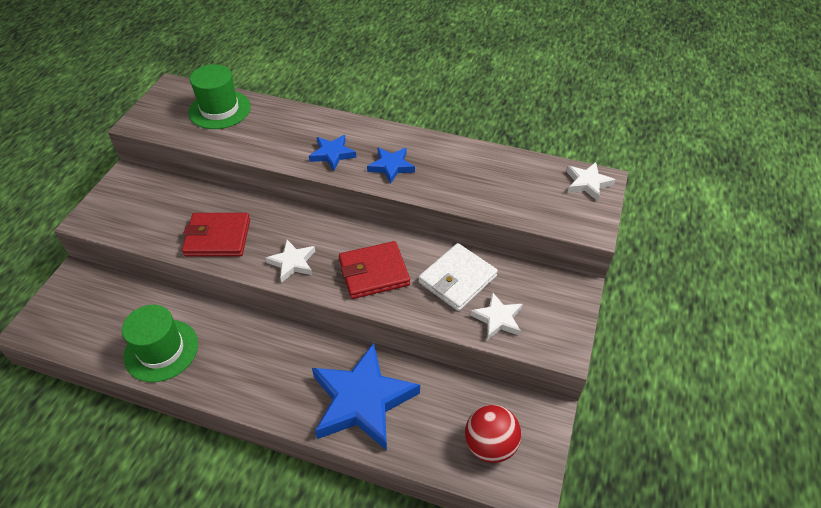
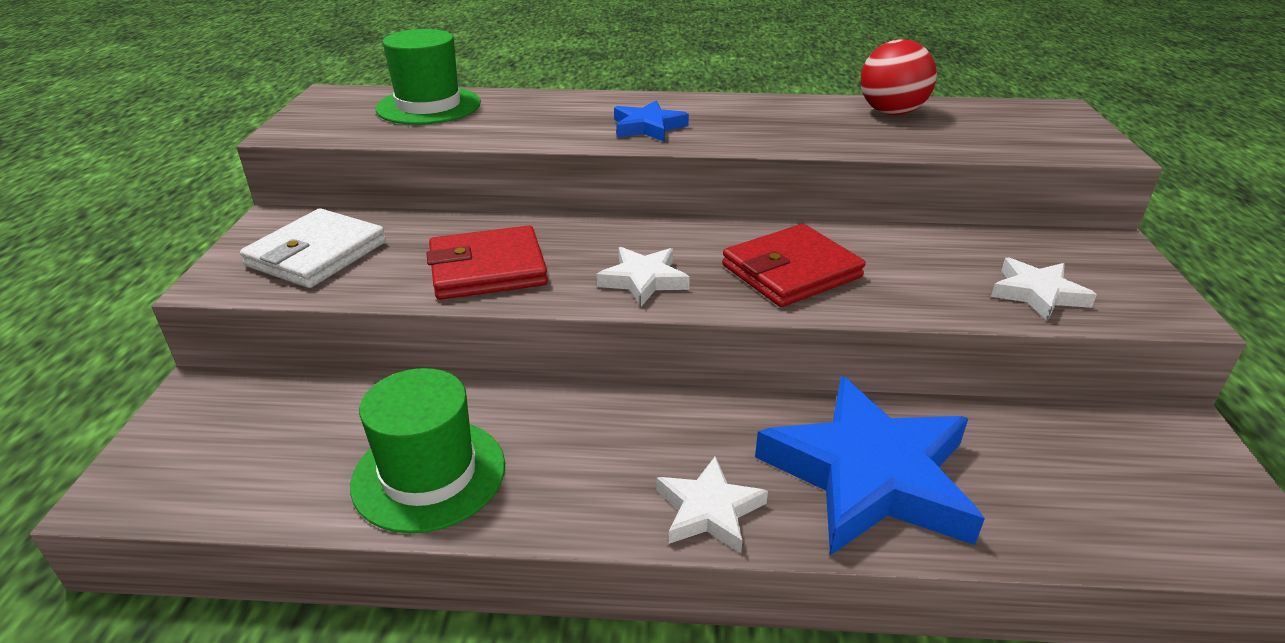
camera: 15 degrees left, 15 degrees down
blue star [367,147,415,184] -> none
white wallet [419,243,498,311] -> white wallet moved to [240,208,386,288]
red ball [465,405,521,463] -> red ball moved to [861,39,937,115]
white star [567,162,616,201] -> white star moved to [656,456,768,553]

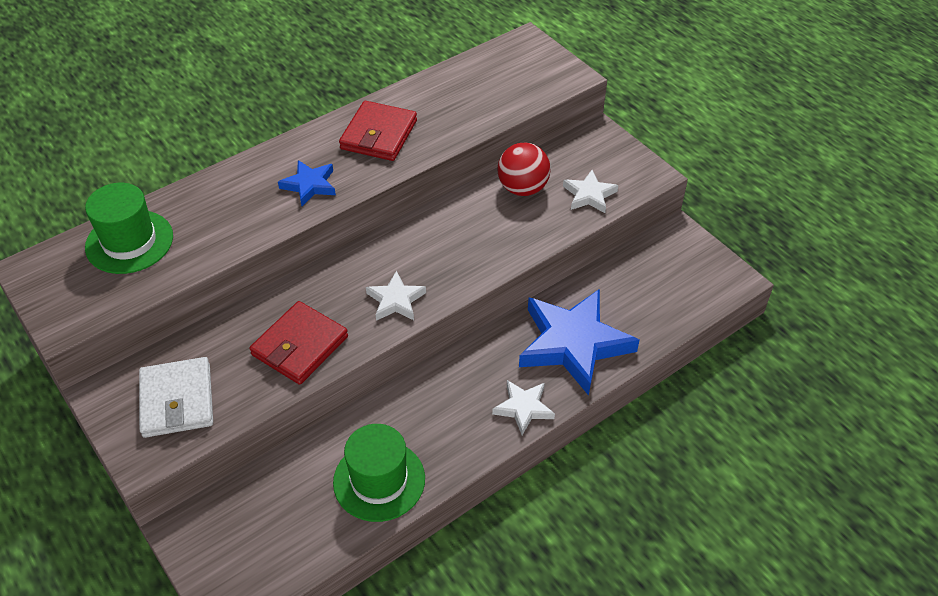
camera: 40 degrees left, 15 degrees up
red wallet [722,224,866,307] -> red wallet moved to [339,101,417,161]
red ball [861,39,937,115] -> red ball moved to [497,143,551,196]

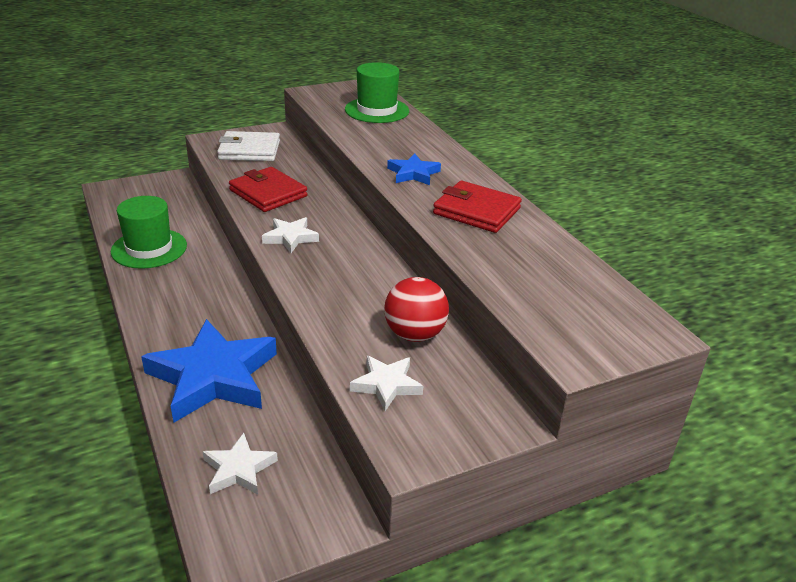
camera: 100 degrees right, 15 degrees down
white star [492,380,555,435] -> white star moved to [203,433,278,494]

